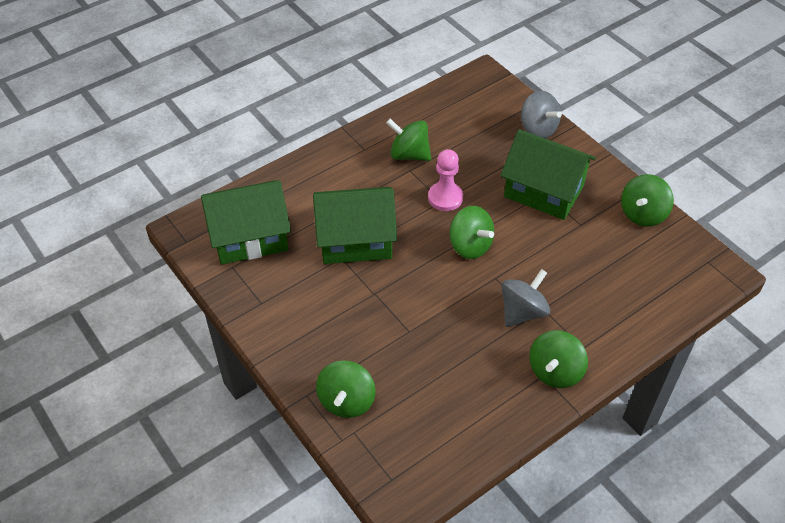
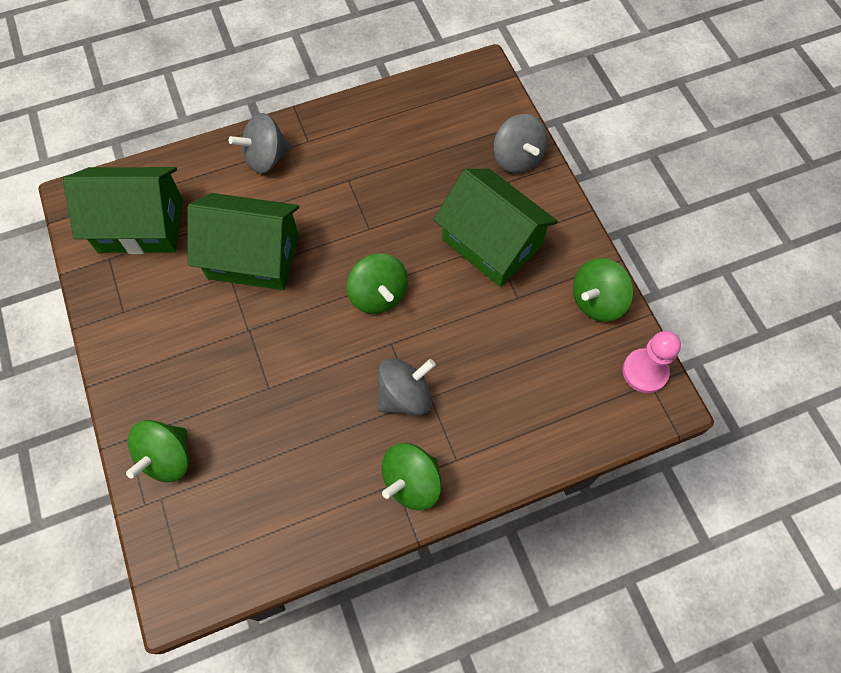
camera: 15 degrees right, 15 degrees up
green spinning top [386,119,431,161] -> none
pink pawn [428,149,463,211] -> pink pawn moved to [623,331,681,393]
none -> grey spinning top [229,113,292,174]

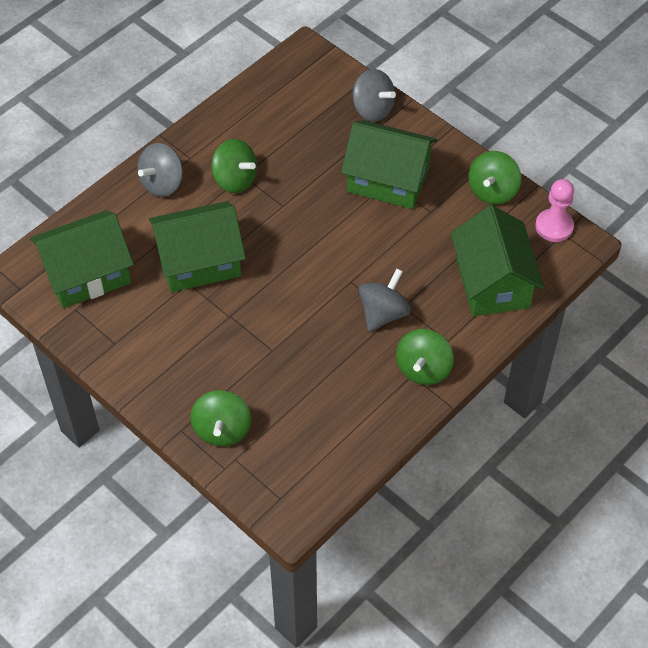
camera: 25 degrees left, 10 degrees down
green spinning top [347,253,408,314] -> green spinning top moved to [211,139,257,193]
none -> green house [451,205,544,316]

